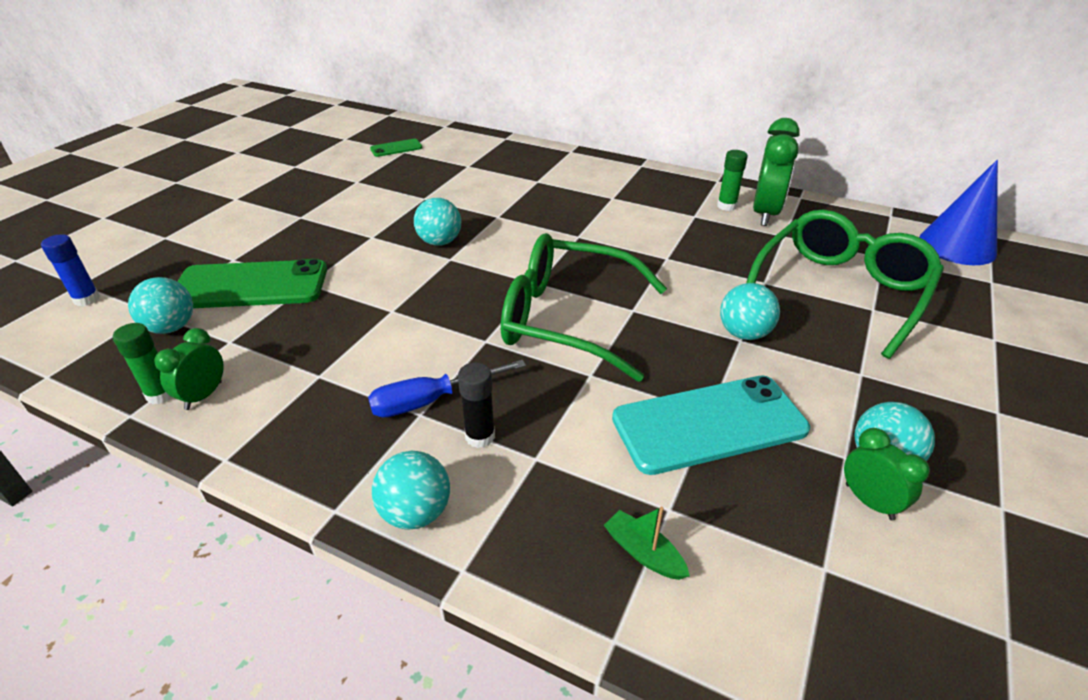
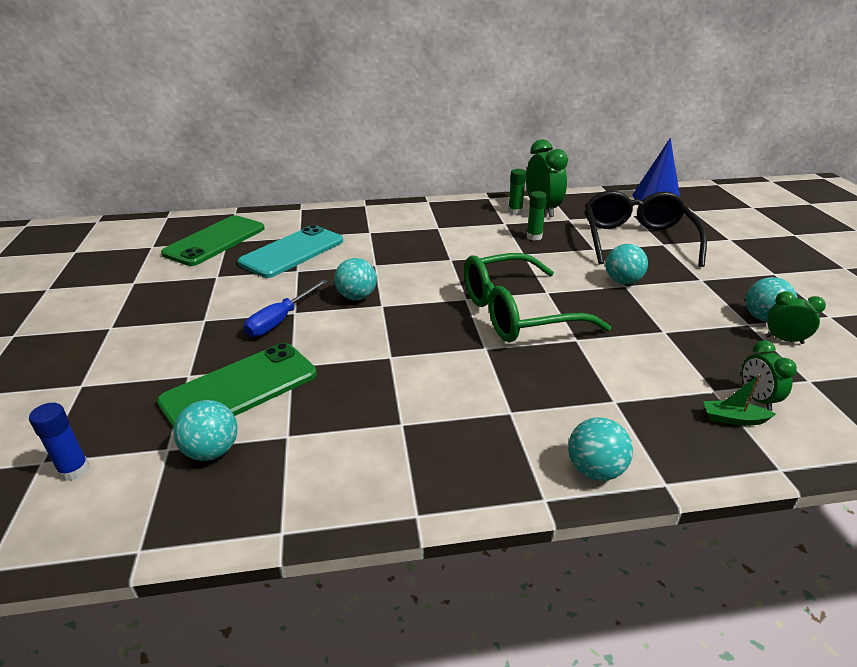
camera: 35 degrees left, 5 degrees down
green glue stick [113,323,172,404] -> green glue stick moved to [527,191,548,241]
green clock [154,328,224,410] -> green clock moved to [742,340,797,411]
blue screwdriver [368,360,526,417] -> blue screwdriver moved to [244,280,328,337]
green phone [370,139,422,157] -> green phone [161,216,265,266], size x2.10
black glue stick [458,362,495,448] -> none
turquoise phone [612,376,810,475] -> turquoise phone moved to [238,225,343,278]
green glasses [746,210,944,359] -> black glasses [585,190,707,267]

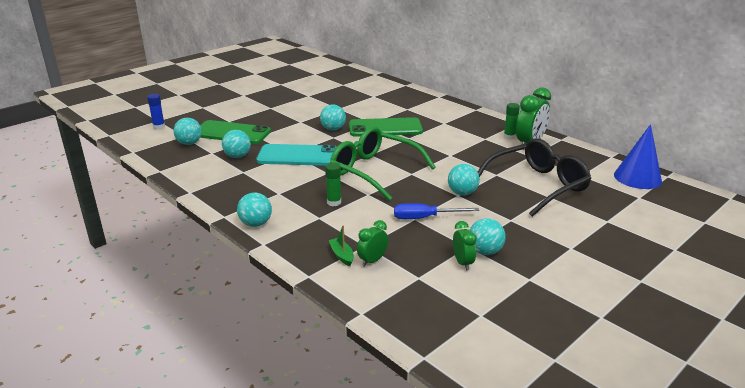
camera: 55 degrees right, 5 degrees down
green phone [161,216,265,266] -> green phone moved to [349,117,423,137]
turquoise phone [238,225,343,278] -> turquoise phone moved to [257,144,337,166]
blue screwdriver [244,280,328,337] -> blue screwdriver moved to [394,203,479,219]
green glue stick [527,191,548,241] -> green glue stick moved to [325,163,341,206]
none -> turquoise ball [222,130,251,158]

